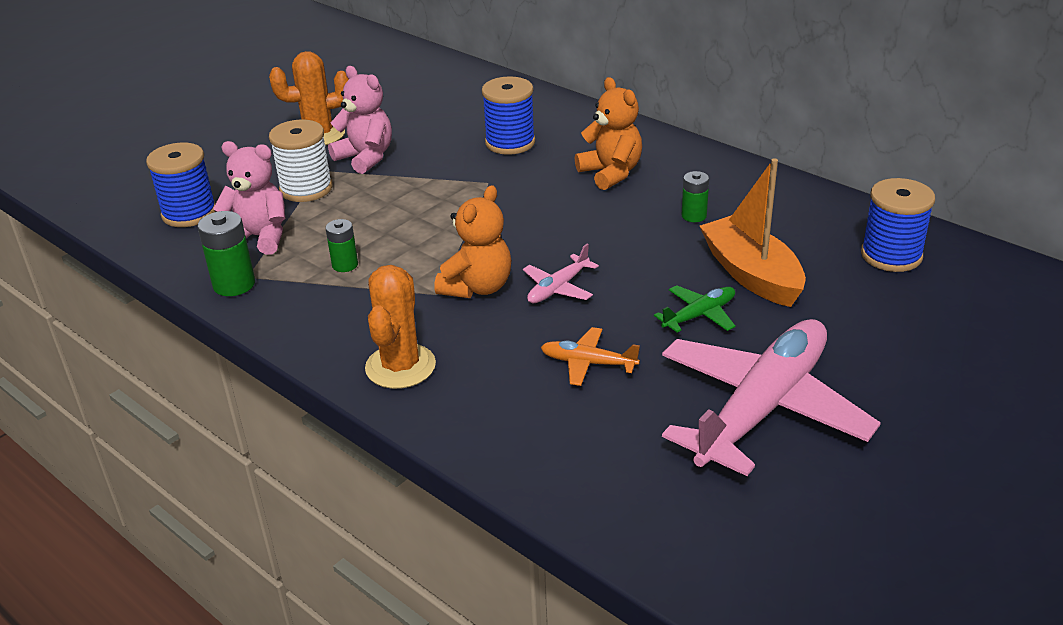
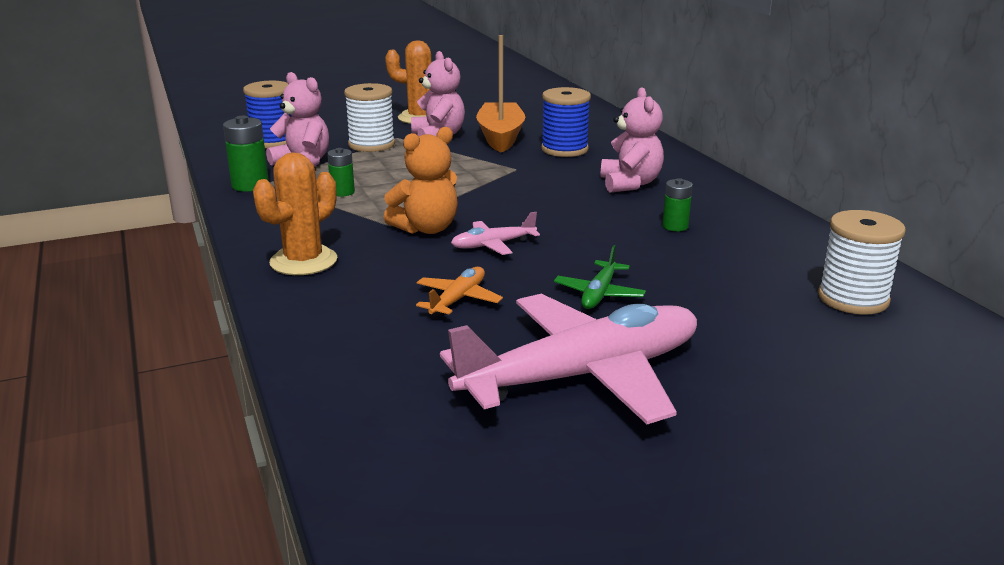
camera: 25 degrees right, 10 degrees down
orange plane [541,327,640,386] -> orange plane turned 75 degrees clockwise [416,267,503,316]
orange teddy bear [575,77,642,190] -> pink teddy bear [601,87,664,193]
green plane [654,285,736,333] -> green plane turned 120 degrees clockwise [554,245,646,309]
orange boat [700,158,806,307] -> orange boat moved to [476,35,525,152]
blue spool [861,178,935,272] -> white spool [818,210,906,315]

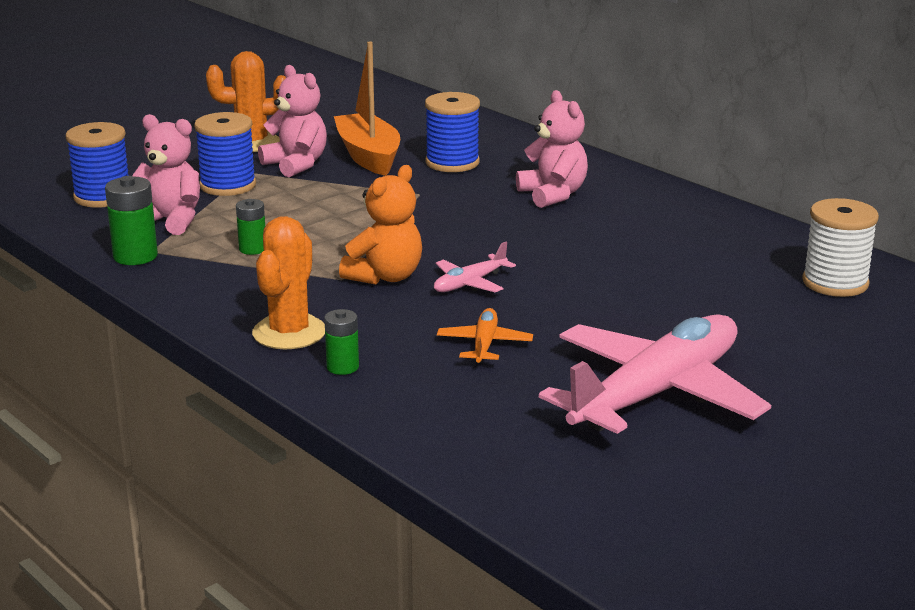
camera: 20 degrees left, 0 degrees up
white spool [344,83,395,152] -> blue spool [194,112,256,196]
green plane [554,245,646,309] -> none
green battery [662,178,693,231] -> green battery moved to [324,309,359,375]

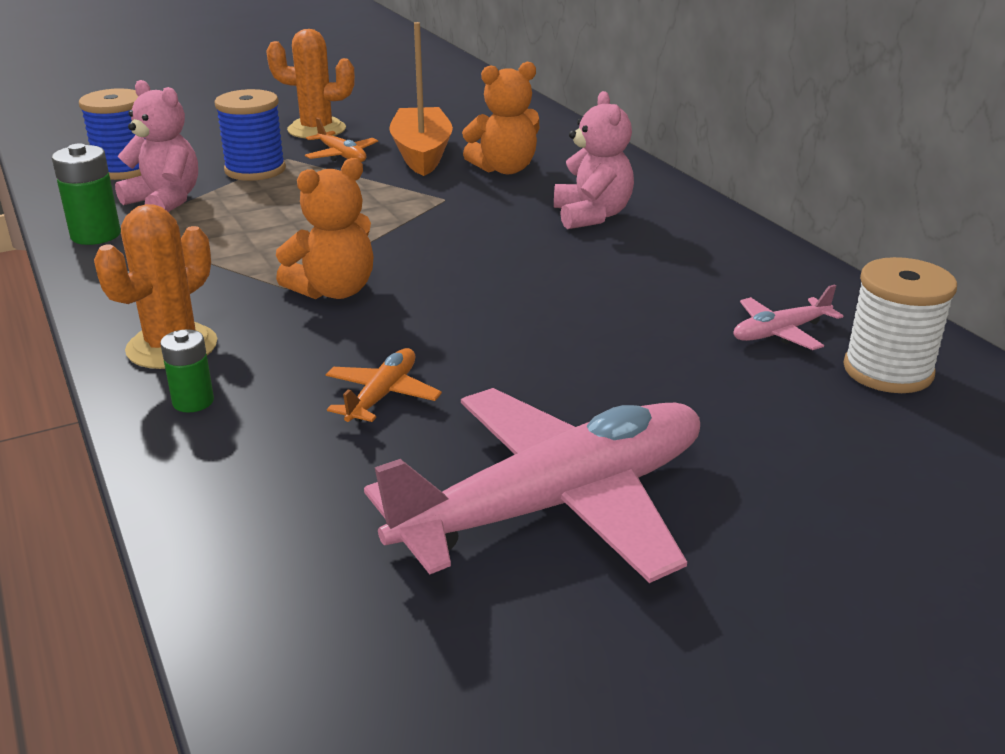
camera: 15 degrees right, 5 degrees up
green battery [236,199,265,255] -> none
pink teddy bear [258,65,327,177] -> orange plane [305,118,378,162]
blue spool [425,92,480,172] -> orange teddy bear [462,62,539,174]
pink plane [434,242,516,292] -> pink plane moved to [734,285,843,350]

